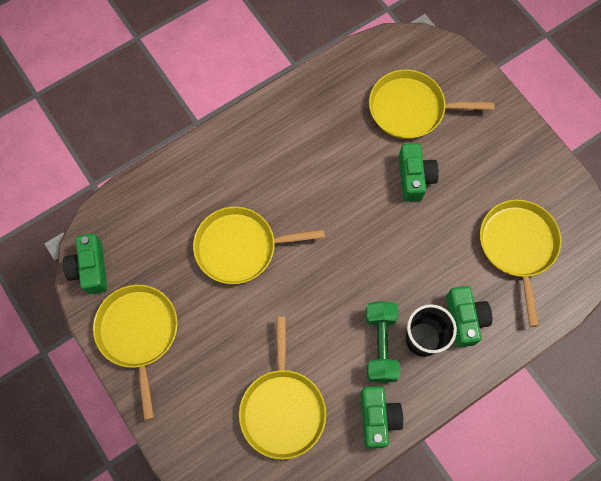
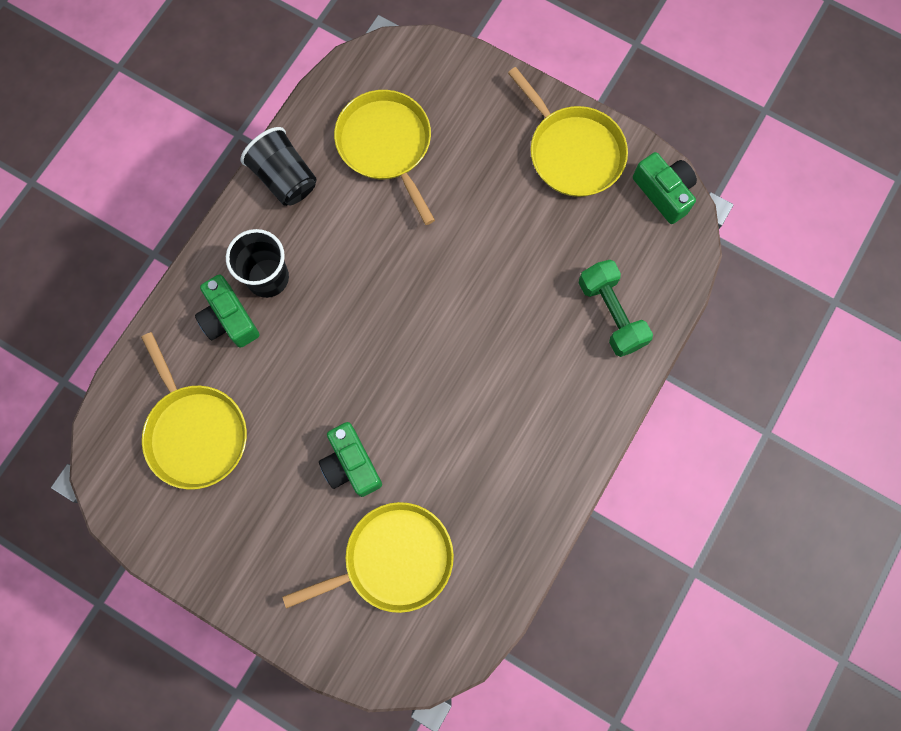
camera: 155 degrees right, 5 degrees up
yellow pan [193,207,325,284] -> none
green camera [361,386,403,449] -> black cup [241,127,317,206]
green dumbbell [366,301,400,383] -> green dumbbell moved to [579,260,653,357]

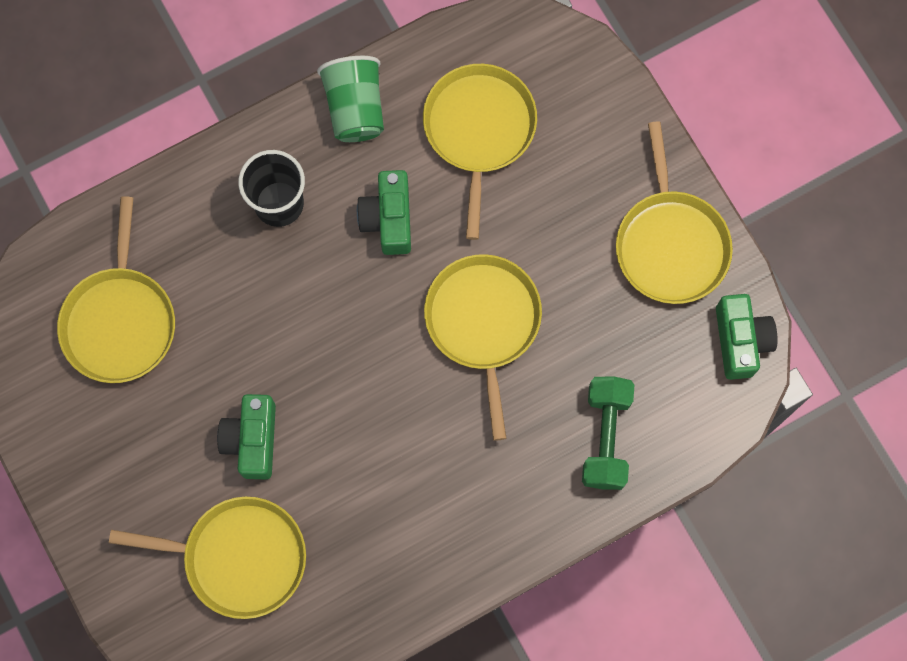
camera: 30 degrees right, 0 degrees up
green camera [195,275,259,348] -> green camera moved to [357,170,411,255]
black cup [241,127,317,206] -> green cup [317,56,384,142]
none -> yellow pan [424,254,542,441]

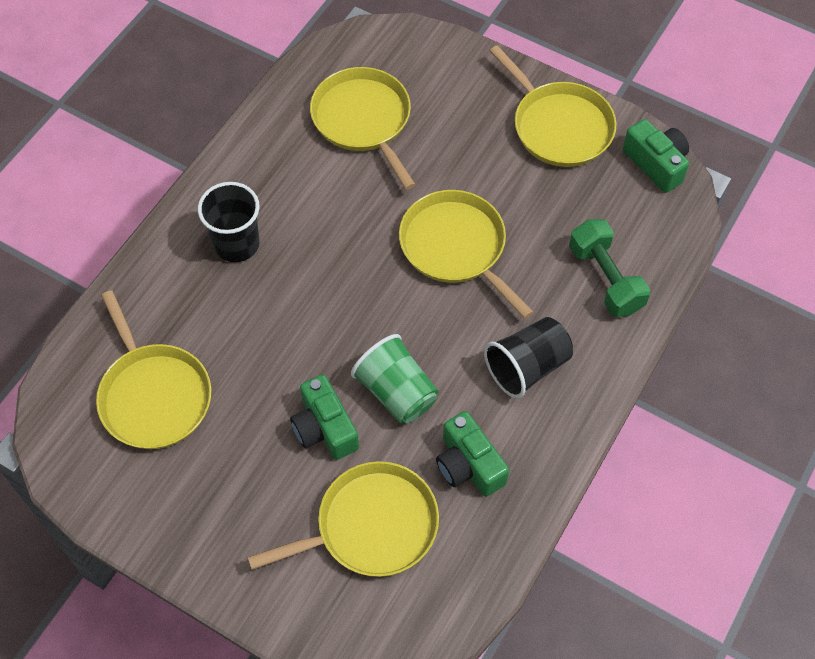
camera: 30 degrees left, 15 degrees down
green cup [317,56,384,142] -> green cup moved to [351,334,439,424]
green camera [357,170,411,255] -> green camera moved to [436,411,509,497]
none -> black cup [484,317,573,399]

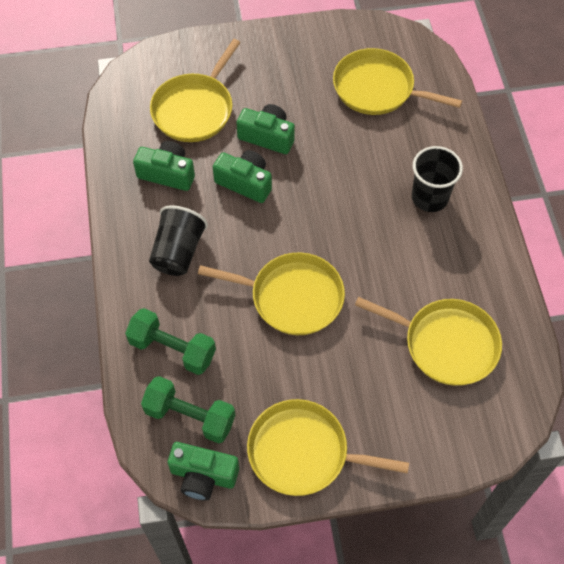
camera: 140 degrees right, 0 degrees up
green cup [351,334,439,424] -> green camera [213,150,272,203]
none -> green dumbbell [141,376,235,444]

